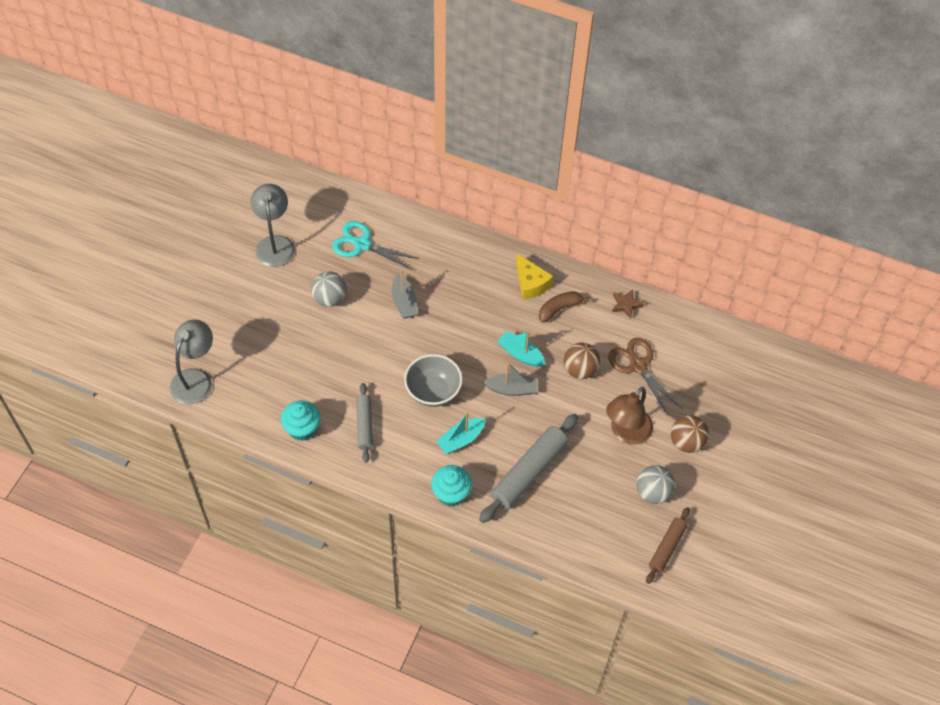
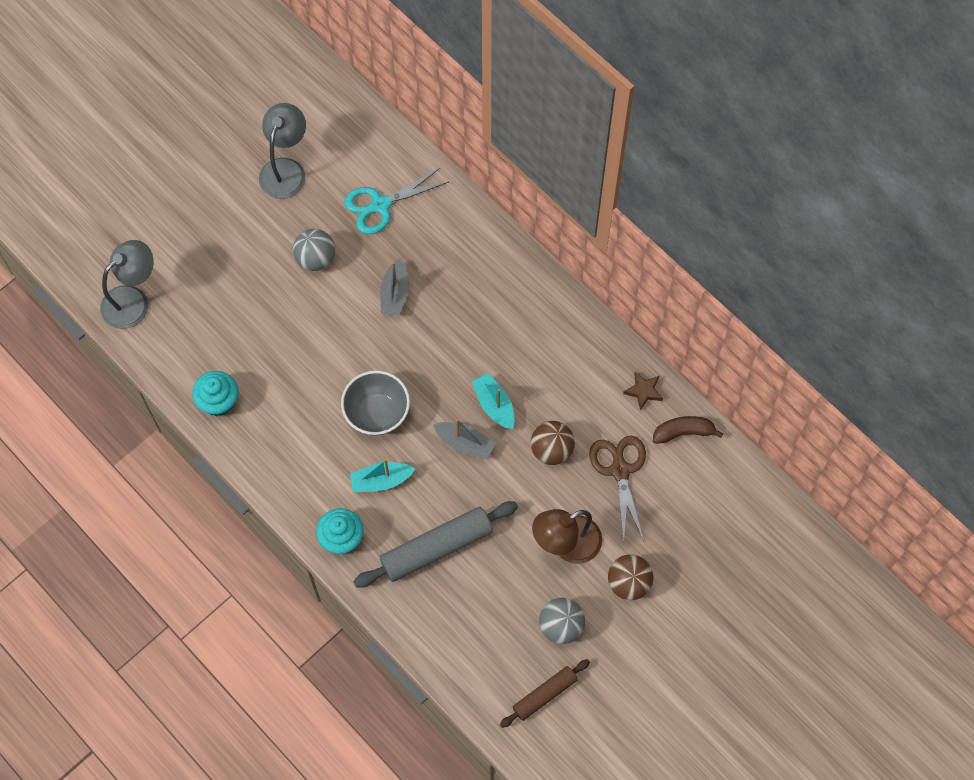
camera: 25 degrees right, 10 degrees up
turquoise scissors [332,221,419,270] -> turquoise scissors turned 75 degrees counterclockwise [345,168,449,234]
grey rolling pin [356,383,373,463] -> none
yellow cheese [516,254,553,300] -> none
brown banana [539,291,590,323] -> brown banana moved to [653,416,723,444]

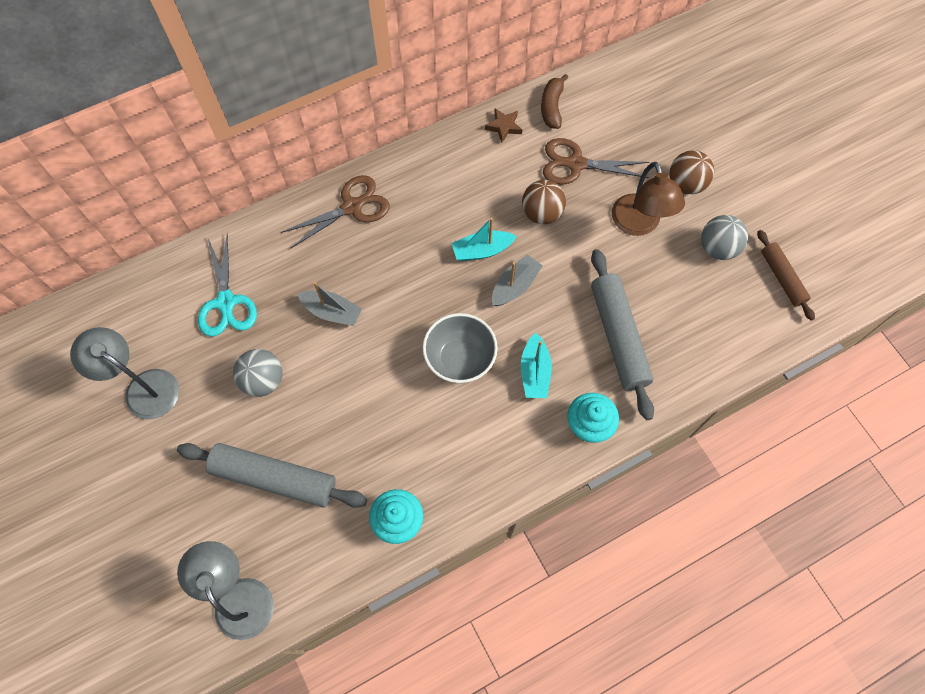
camera: 75 degrees left, 0 degrees up
none -> grey rolling pin [177,443,367,508]
none -> brown scissors [281,175,390,248]

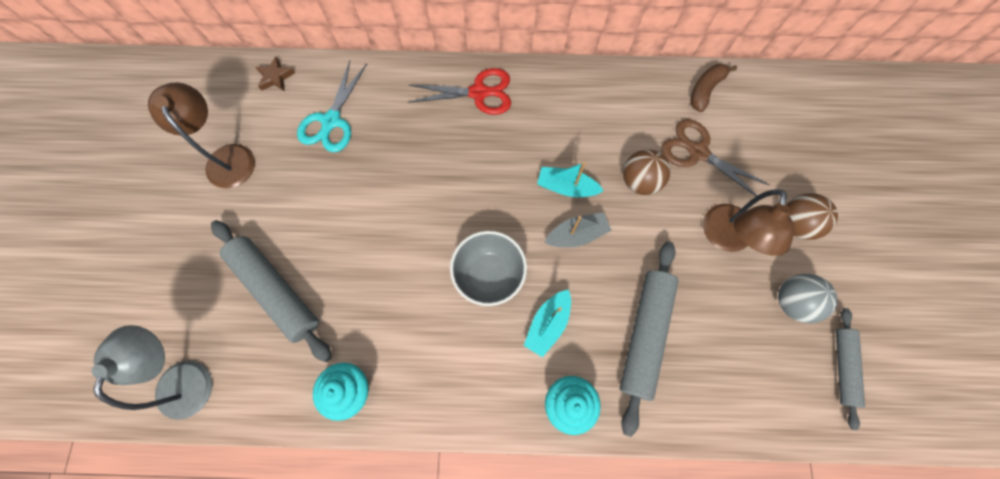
camera: 30 degrees right, 5 degrees up
grey lamp [70,327,179,420] -> brown lamp [148,82,255,188]
grey ball [233,349,283,397] -> none
brown scissors [281,175,390,248] -> red scissors [408,68,511,115]
grey boat [297,282,362,326] -> none
brown star [485,108,522,143] -> brown star moved to [255,57,295,91]
brown rolling pin [757,230,815,321] -> grey rolling pin [836,308,865,430]

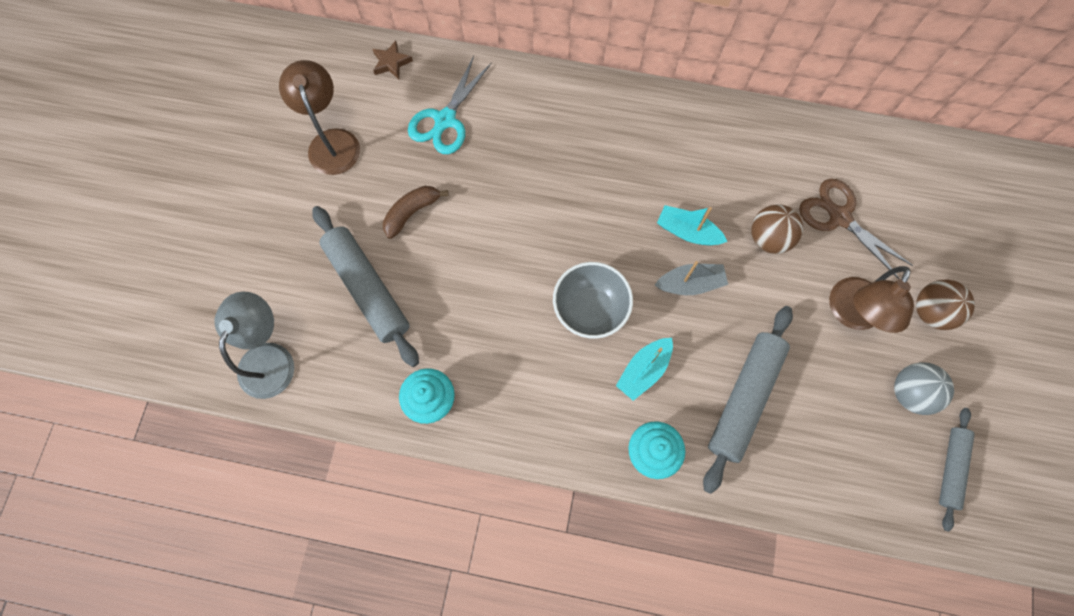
camera: 10 degrees right, 0 degrees up
red scissors [408,68,511,115] -> none
brown banana [690,64,737,112] -> brown banana moved to [383,186,449,239]

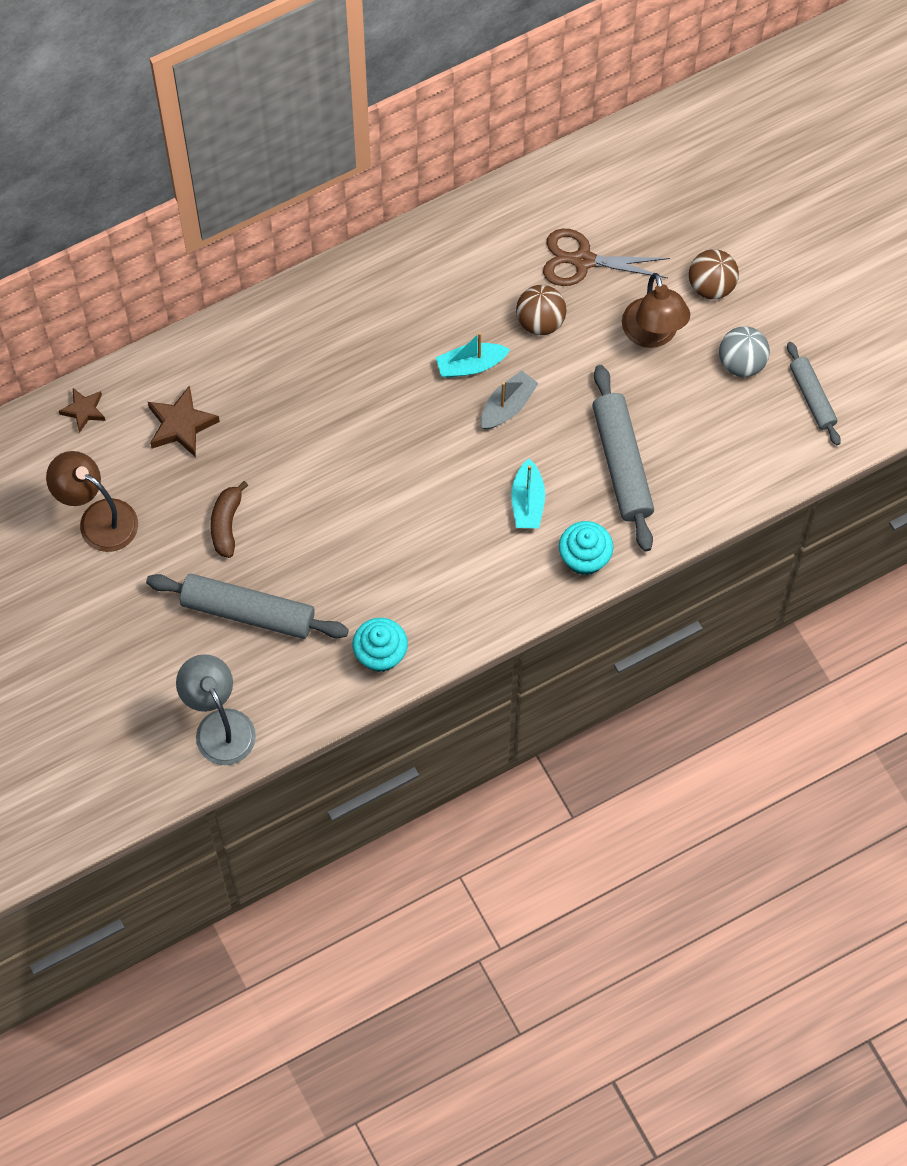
camera: 40 degrees left, 5 degrees down
turquoise scissors [408,56,492,154] -> brown star [148,385,220,457]
grey bowl [553,262,633,339] -> none

